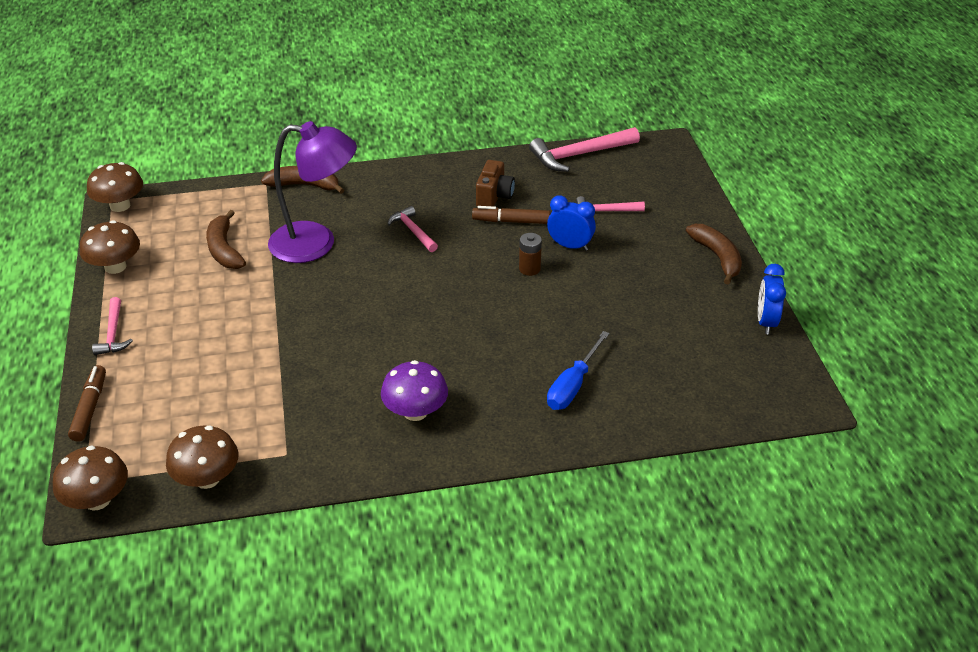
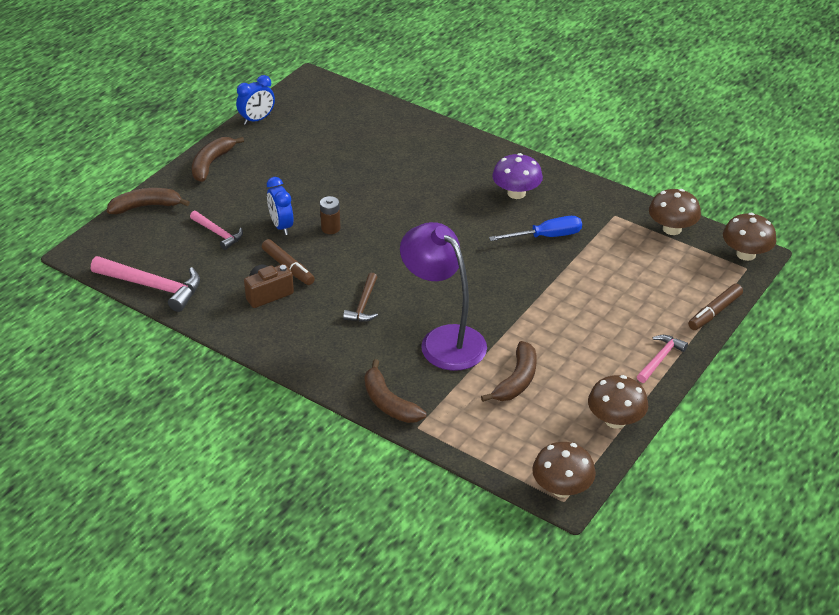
camera: 135 degrees left, 0 degrees up
pink hammer [387,206,438,252] -> brown hammer [343,273,378,322]
blue screwdriver [547,331,610,410] -> blue screwdriver moved to [489,216,582,241]
none -> brown banana [107,188,190,214]

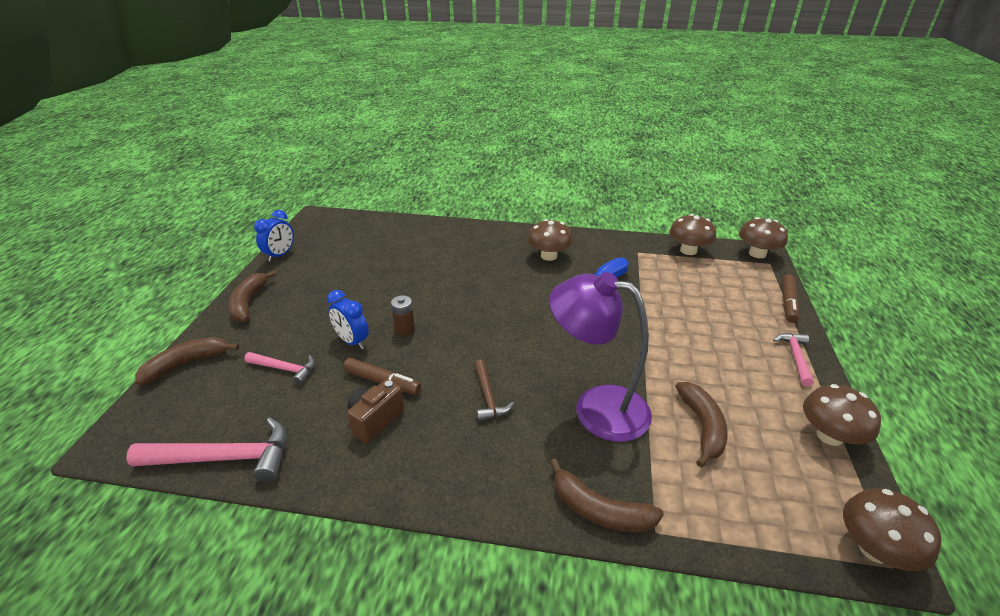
camera: 25 degrees left, 5 degrees down
purple mushroom [492,153,543,199] -> brown mushroom [527,219,573,261]

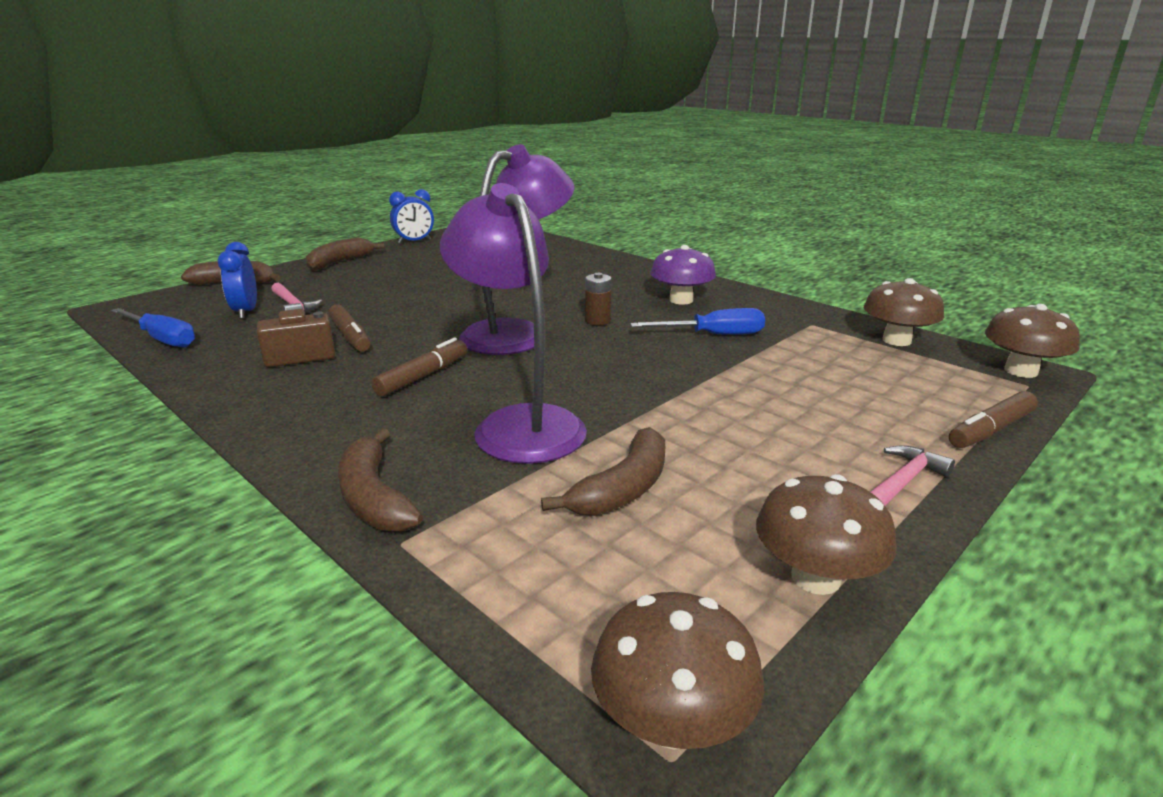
camera: 35 degrees right, 10 degrees down
pink hammer [126,418,287,482] -> blue screwdriver [111,308,195,348]
blue clock [327,290,369,349] -> blue clock moved to [218,242,257,319]
brown battery [391,295,415,336] -> brown battery moved to [585,273,612,325]
brown hammer [474,359,514,421] -> brown marker [372,338,467,397]
brown mushroom [527,219,573,261] -> purple mushroom [651,245,716,304]
none -> purple lamp [459,144,574,355]

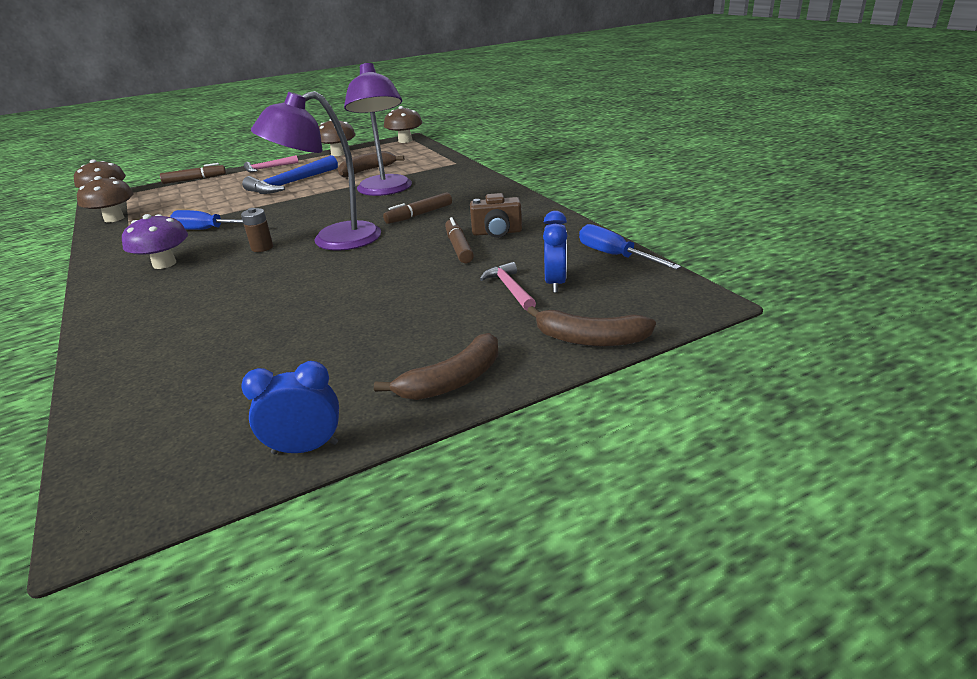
camera: 160 degrees left, 5 degrees up
brown banana [338,429,423,531] -> none
none -> blue hammer [242,155,338,194]

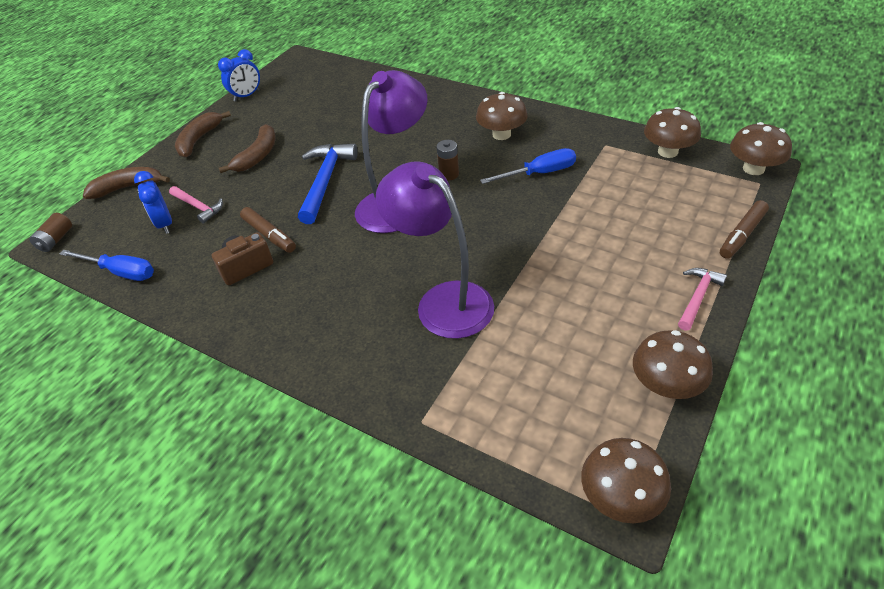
camera: 150 degrees right, 15 degrees up
purple mushroom [122,214,188,269] -> brown mushroom [476,92,528,140]
blue hammer [242,155,338,194] -> blue hammer moved to [298,144,358,224]
brown banana [338,151,404,177] -> brown banana moved to [219,124,276,173]
brown marker [383,192,452,224] -> none
none -> brown battery [29,213,72,252]

